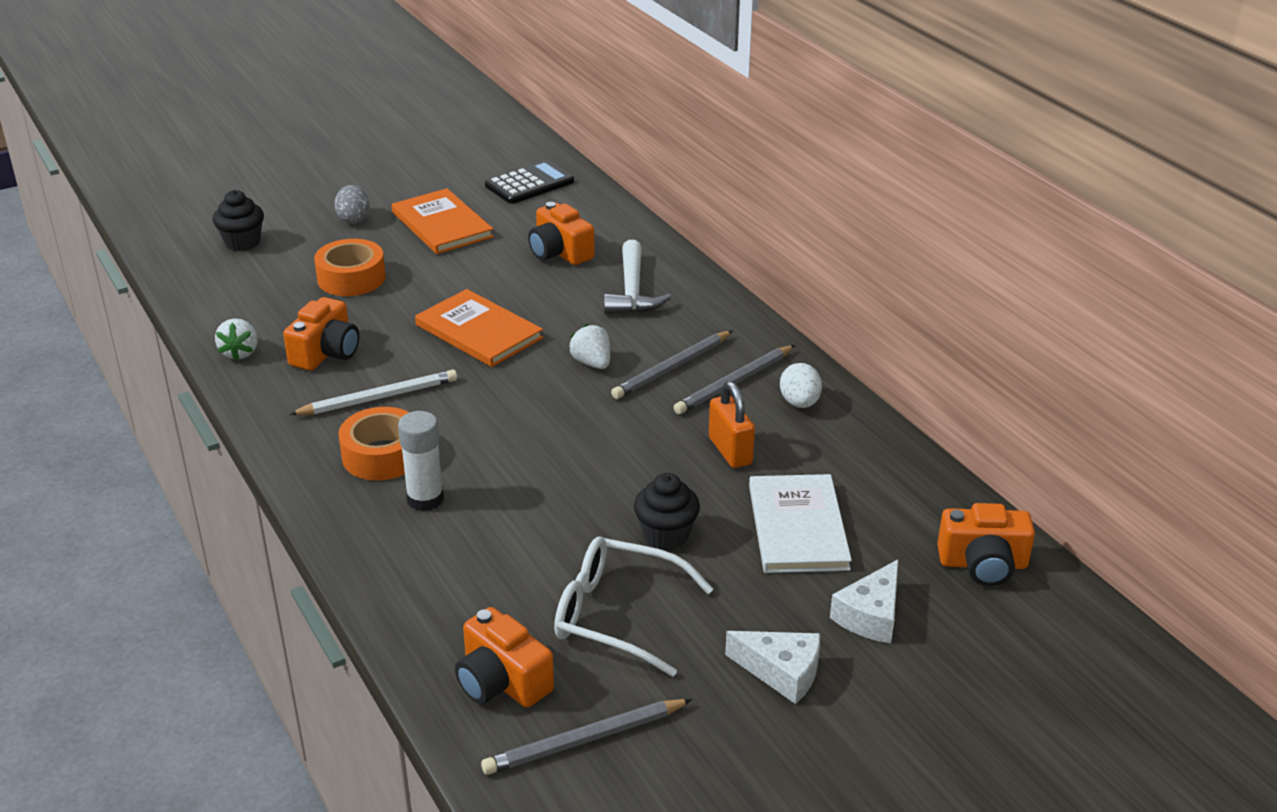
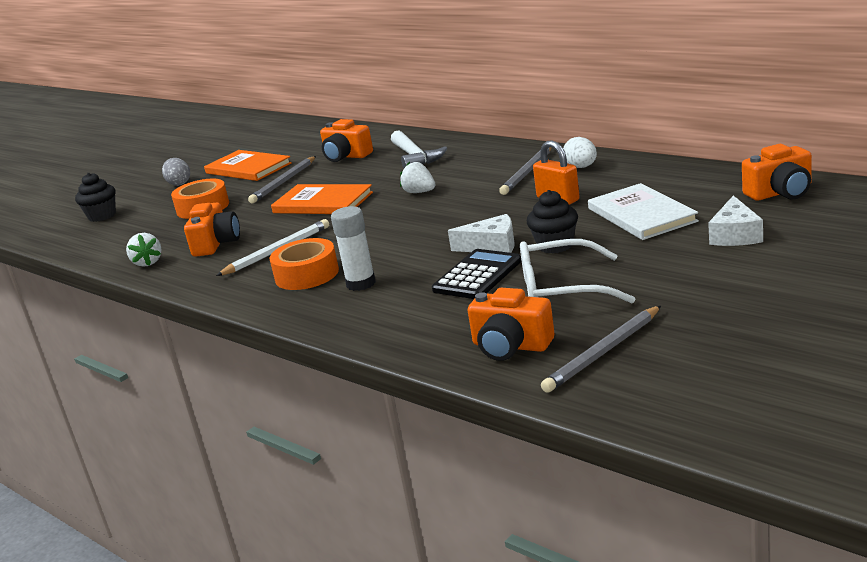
camera: 15 degrees left, 10 degrees down
black calculator [485,160,574,204] -> black calculator moved to [432,249,521,299]
grey pencil [611,331,732,399] -> grey pencil moved to [248,156,316,203]
white cheese [725,631,820,704] -> white cheese moved to [448,214,514,253]

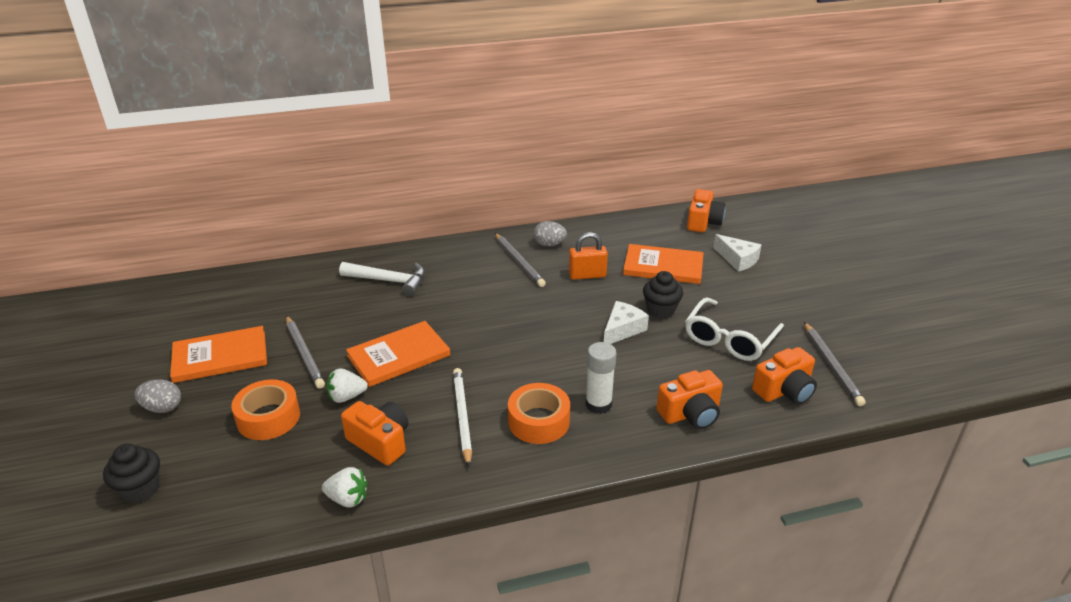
camera: 60 degrees left, 10 degrees up
orange camera [320,119,373,162] -> orange camera moved to [656,370,723,429]
white strawberry [400,162,435,193] -> white strawberry moved to [326,368,368,403]
black calculator [432,249,521,299] -> none
white egg [563,137,597,168] -> grey egg [533,221,567,246]
white book [588,183,699,240] -> orange book [623,244,704,284]

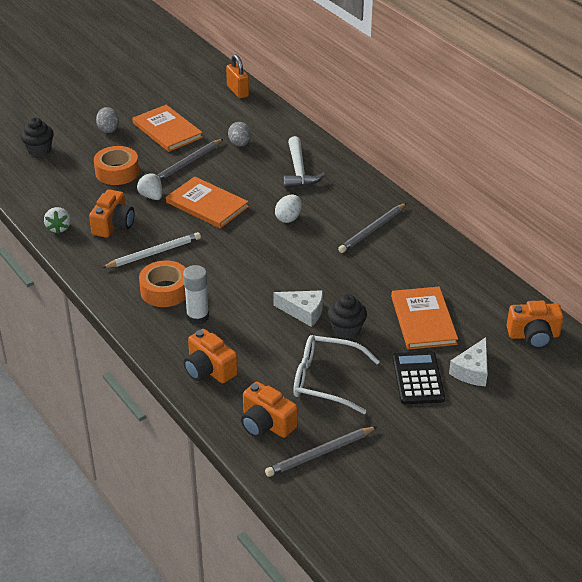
camera: 70 degrees right, 5 degrees up
grey egg [533,221,567,246] -> grey egg moved to [228,122,251,147]
orange padlock [569,232,608,280] -> orange padlock moved to [226,54,249,99]
none -> white egg [275,195,302,223]
none -> black calculator [393,351,445,404]

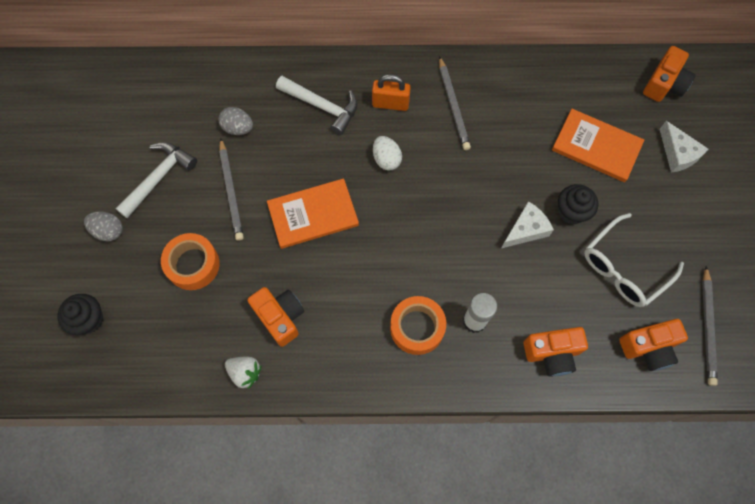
camera: 55 degrees left, 30 degrees up
white pencil [102,232,201,268] -> none
orange book [132,105,203,152] -> white hammer [115,142,197,219]
white strawberry [137,173,162,200] -> none
orange padlock [226,54,249,99] -> orange padlock moved to [372,74,411,111]
black calculator [393,351,445,404] -> none

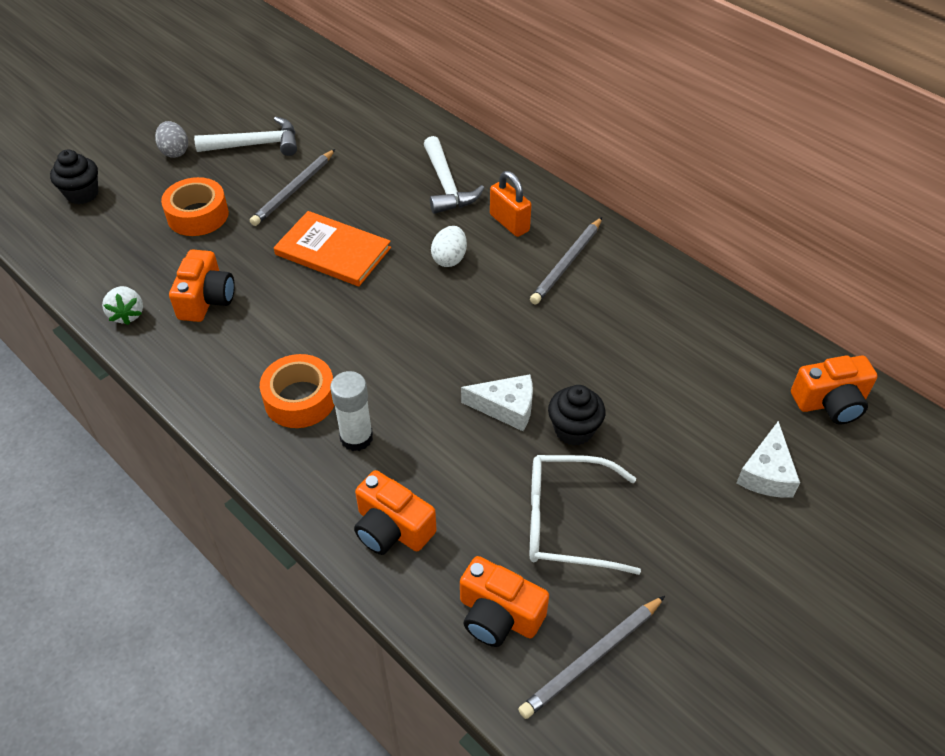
camera: 45 degrees right, 20 degrees down
grey egg [218,107,253,135] -> none
orange book [552,109,644,182] -> none

